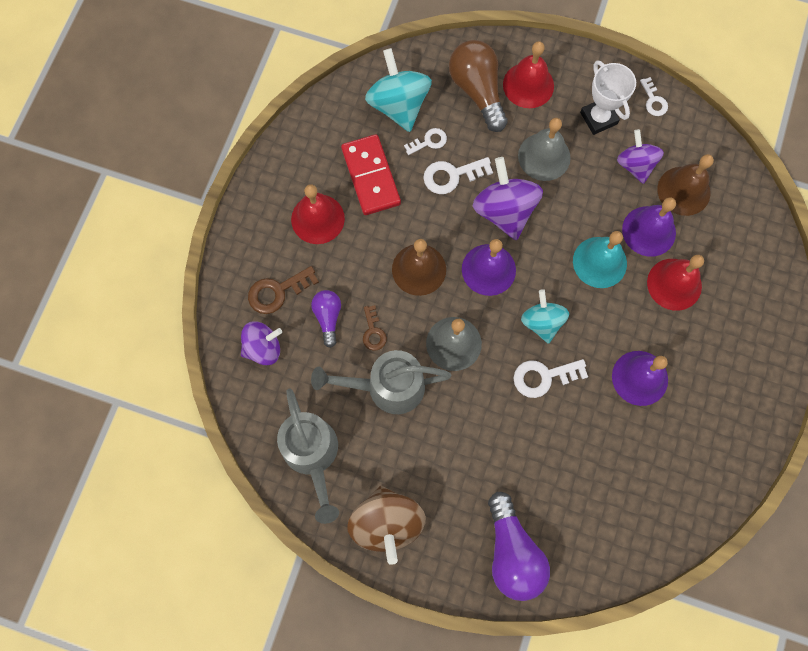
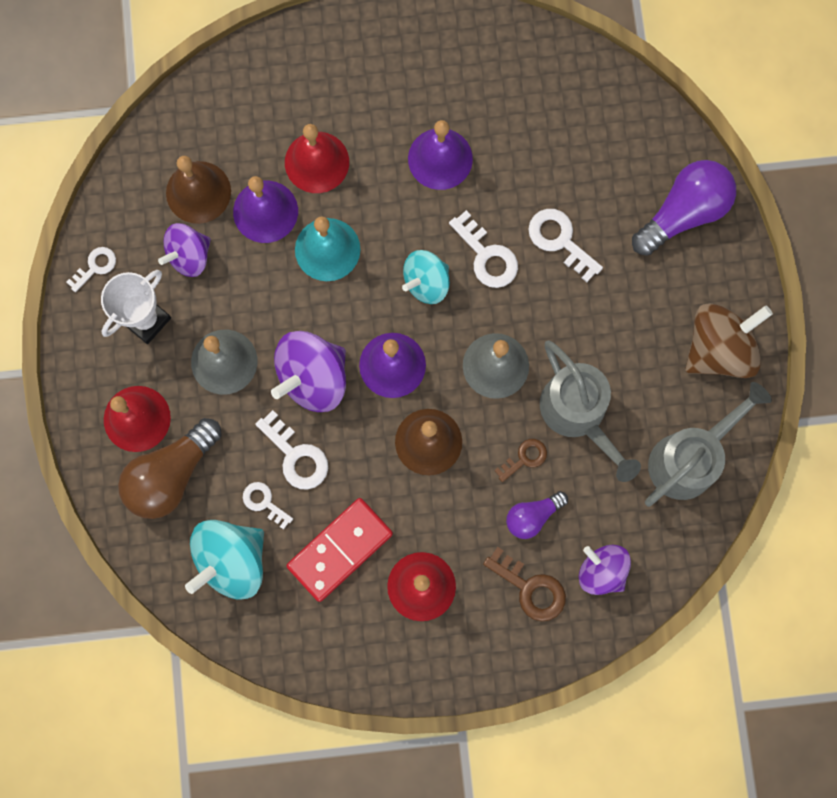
camera: 115 degrees left, 5 degrees up
none -> white key [528,209,603,282]

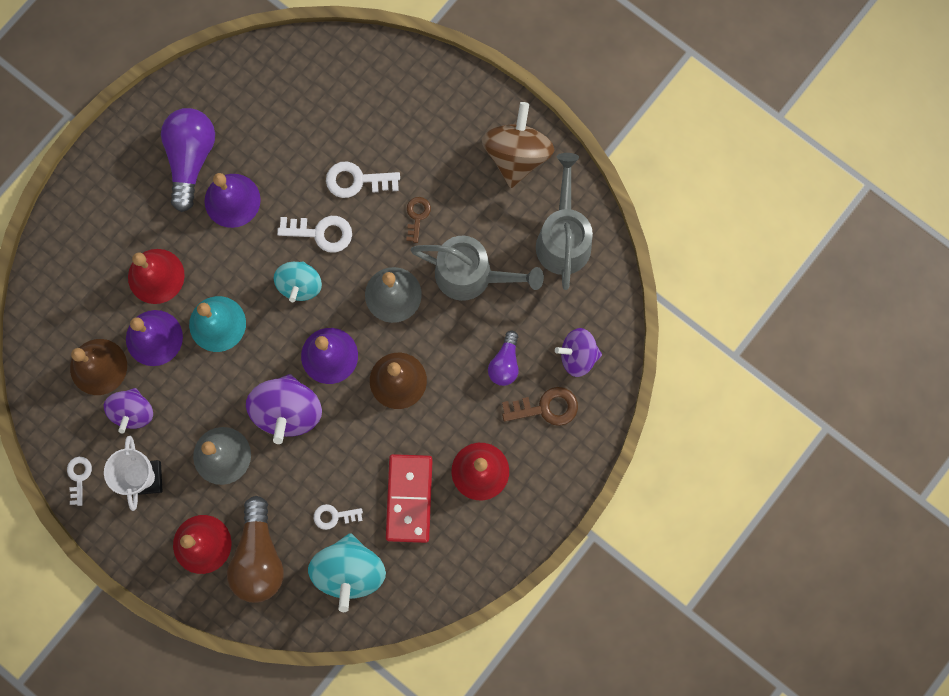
camera: 45 degrees left, 0 degrees up
white key [255,410,328,490] -> none
brown key [494,439,547,482] -> brown key moved to [406,197,431,243]
purple light bulb [632,160,736,256] -> purple light bulb moved to [161,108,215,212]

